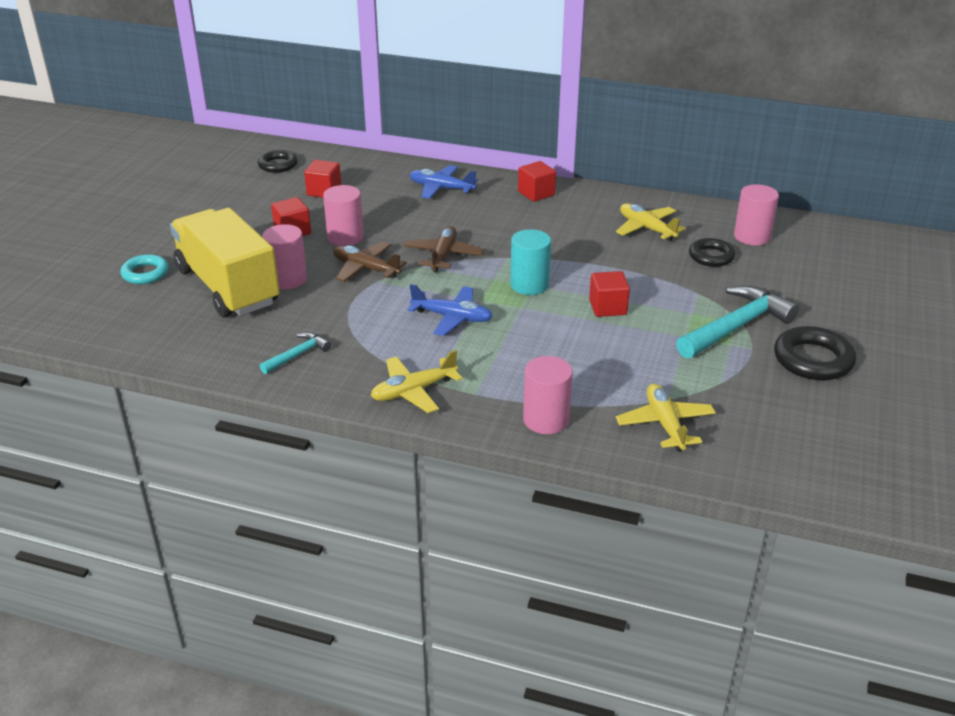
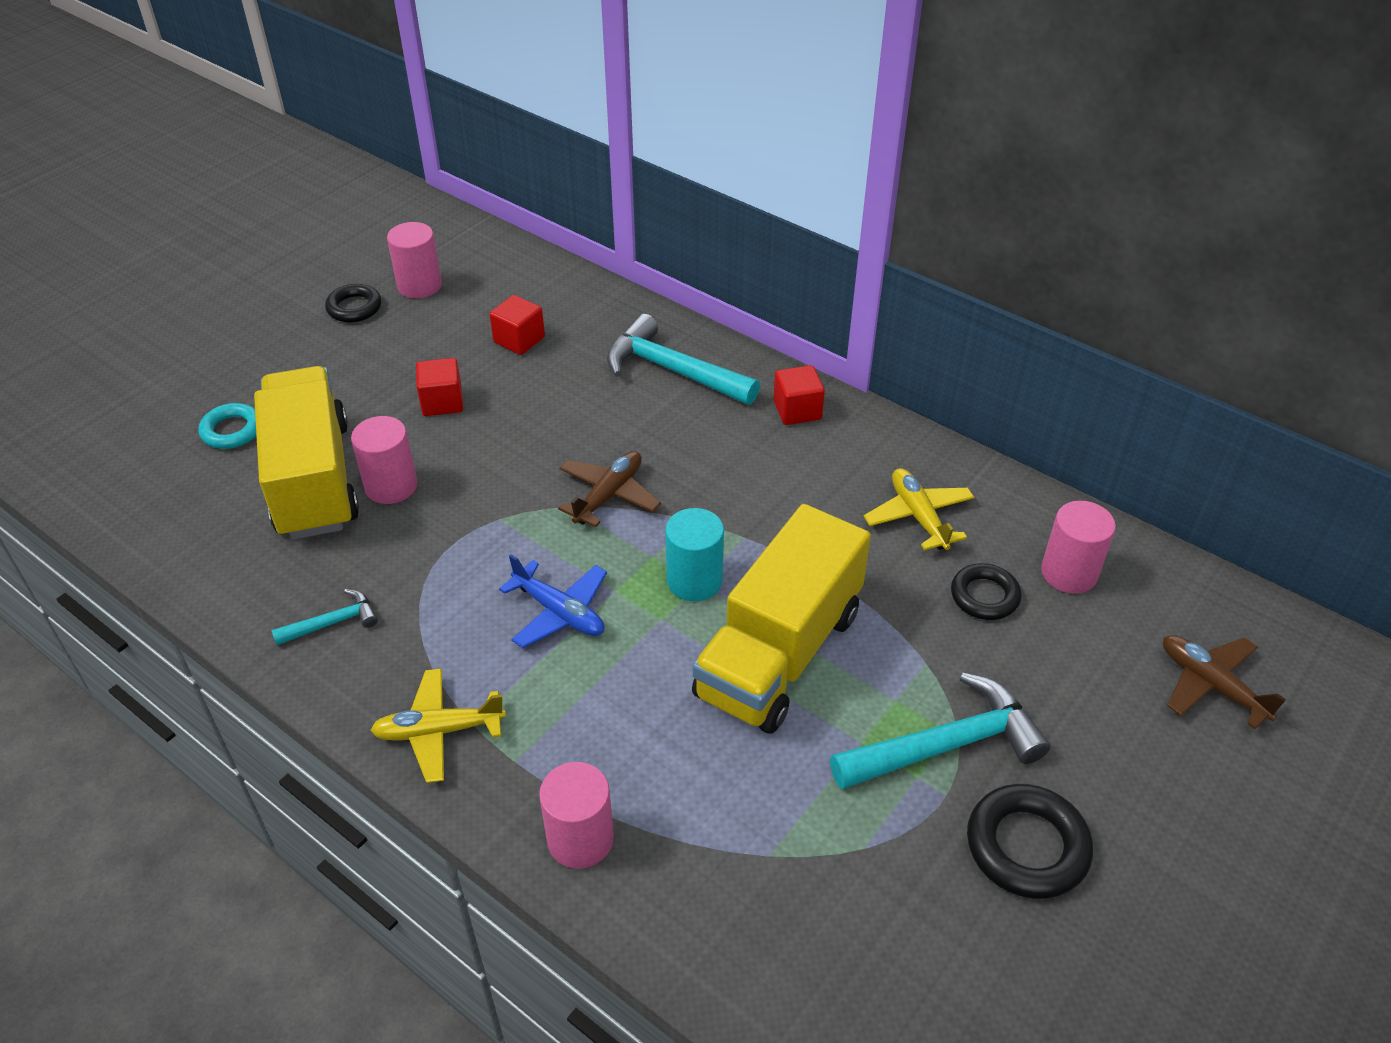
camera: 20 degrees right, 10 degrees up
black ring [258,150,298,173] -> black ring moved to [325,284,381,323]
pink cylinder [323,185,364,246] -> pink cylinder moved to [387,222,442,298]
brown plane [333,241,407,282] -> brown plane moved to [1163,635,1286,729]
blue plane [410,165,478,199] -> turquoise hammer [607,314,760,405]
red cube [589,271,630,317] -> yellow truck [692,504,871,734]
yellow plane [616,384,716,451] -> none

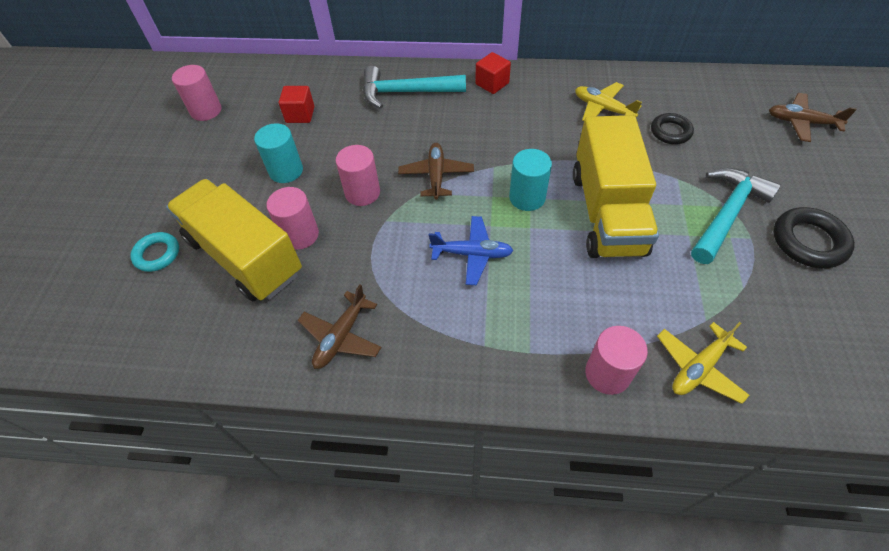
camera: 30 degrees left, 10 degrees up
turquoise hammer [272,589,378,645] -> brown plane [298,284,382,369]
black ring [325,284,381,323] -> none
yellow plane [371,668,506,783] -> yellow plane moved to [657,322,750,404]
red cube [416,358,463,416] -> turquoise cylinder [254,123,303,183]
pink cylinder [1041,501,1116,594] -> pink cylinder moved to [336,145,380,206]

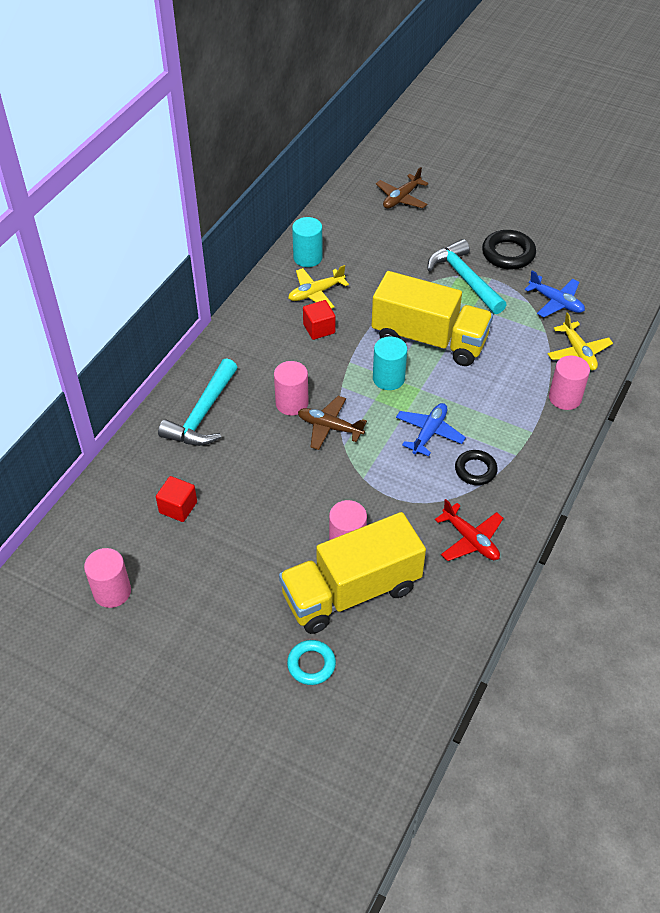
camera: 70 degrees left, 5 degrees down
turquoise cylinder [254,123,303,183] -> turquoise cylinder moved to [292,217,323,267]
brown plane [298,284,382,369] -> red plane [435,499,504,561]
pink cylinder [336,145,380,206] -> pink cylinder moved to [274,361,309,416]
red cube [475,52,511,94] -> red cube moved to [303,300,335,340]
black ring [651,113,694,144] -> black ring moved to [455,450,498,485]
none -> blue plane [525,271,585,317]

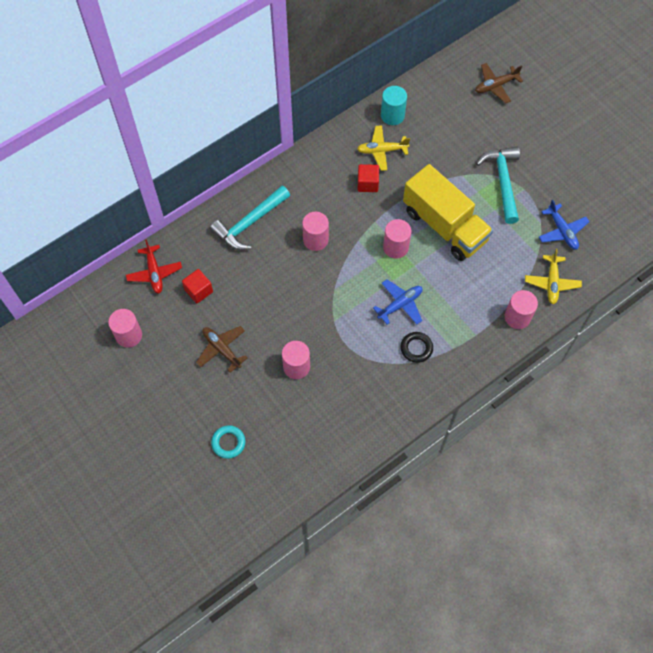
camera: 25 degrees right, 15 degrees up
yellow truck [279,512,426,634] -> none
brown plane [298,396,367,450] -> brown plane moved to [196,326,248,373]
turquoise cylinder [373,336,407,390] -> pink cylinder [383,219,411,259]
red plane [435,499,504,561] -> red plane moved to [126,240,182,294]
black ring [482,230,536,269] -> none

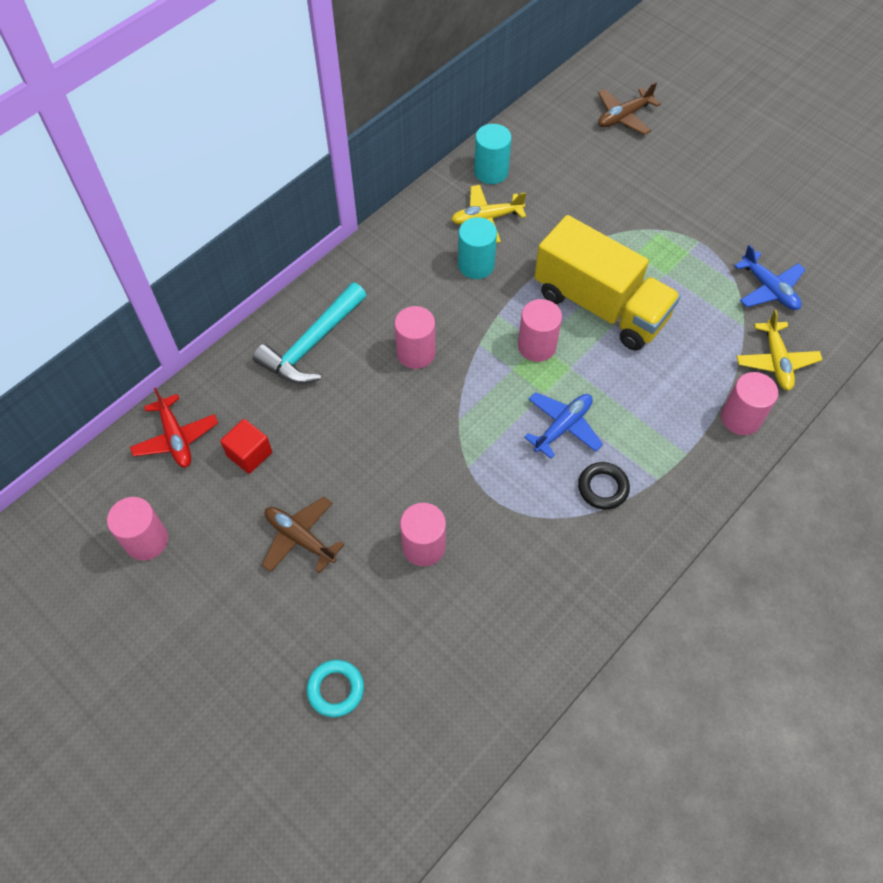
camera: 10 degrees left, 5 degrees down
red cube [358,164,379,192] -> turquoise cylinder [458,217,497,279]
turquoise hammer [476,147,520,224] -> none

